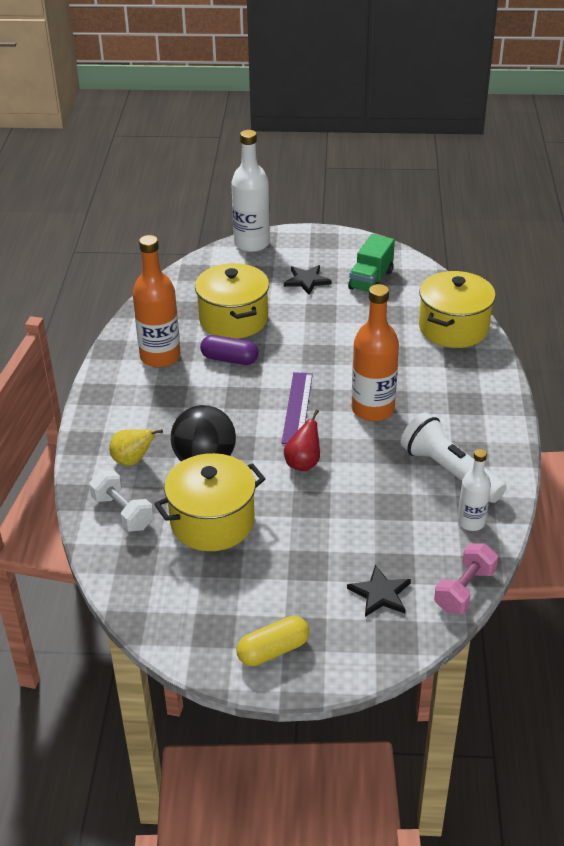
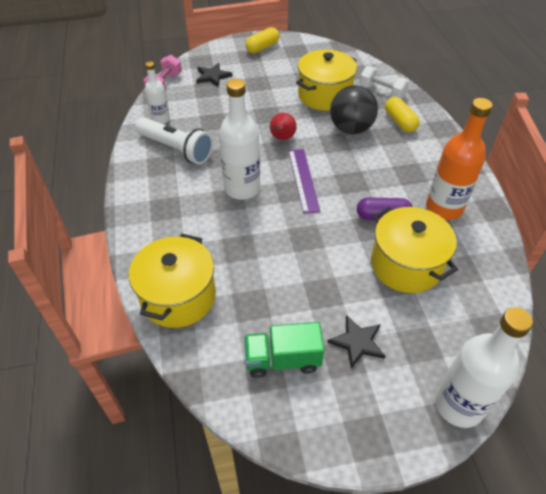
camera: 165 degrees right, 10 degrees up
yellow pear [109,429,163,466] -> yellow capsule [385,97,419,132]
green truck [348,234,395,293] -> green truck turned 105 degrees counterclockwise [244,322,325,378]
orange bottle [352,284,399,421] -> white bottle [219,79,260,200]

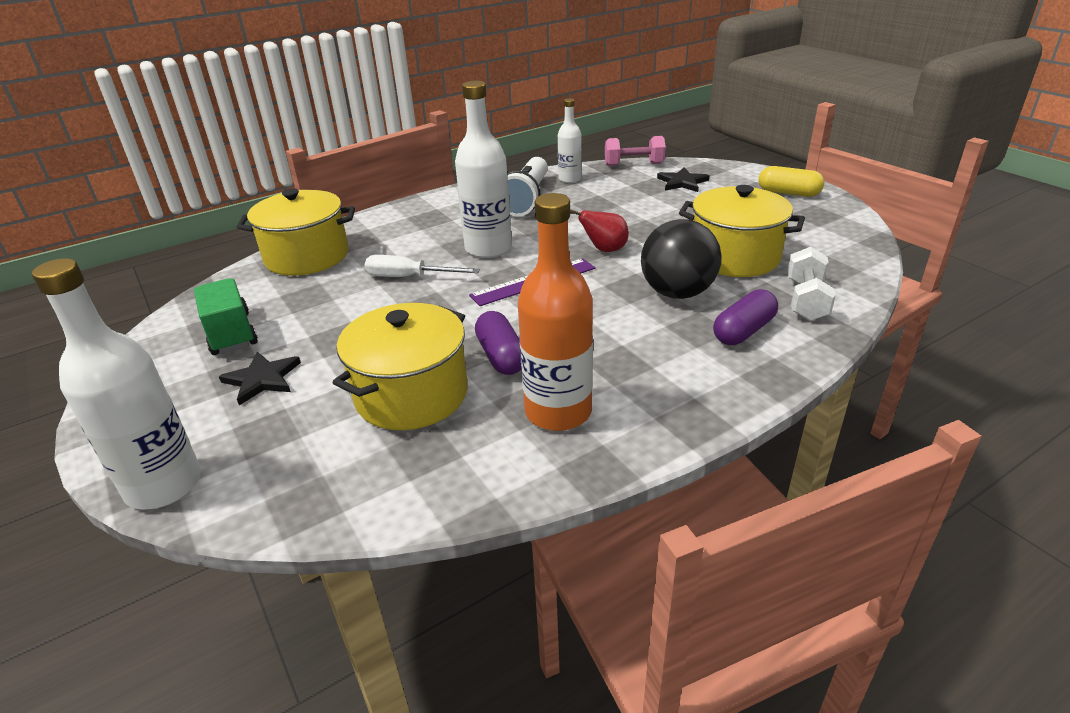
camera: 70 degrees right, 15 degrees down
yellow capsule [385,97,419,132] -> purple capsule [713,289,778,345]
none -> white screwdriver [365,255,480,277]

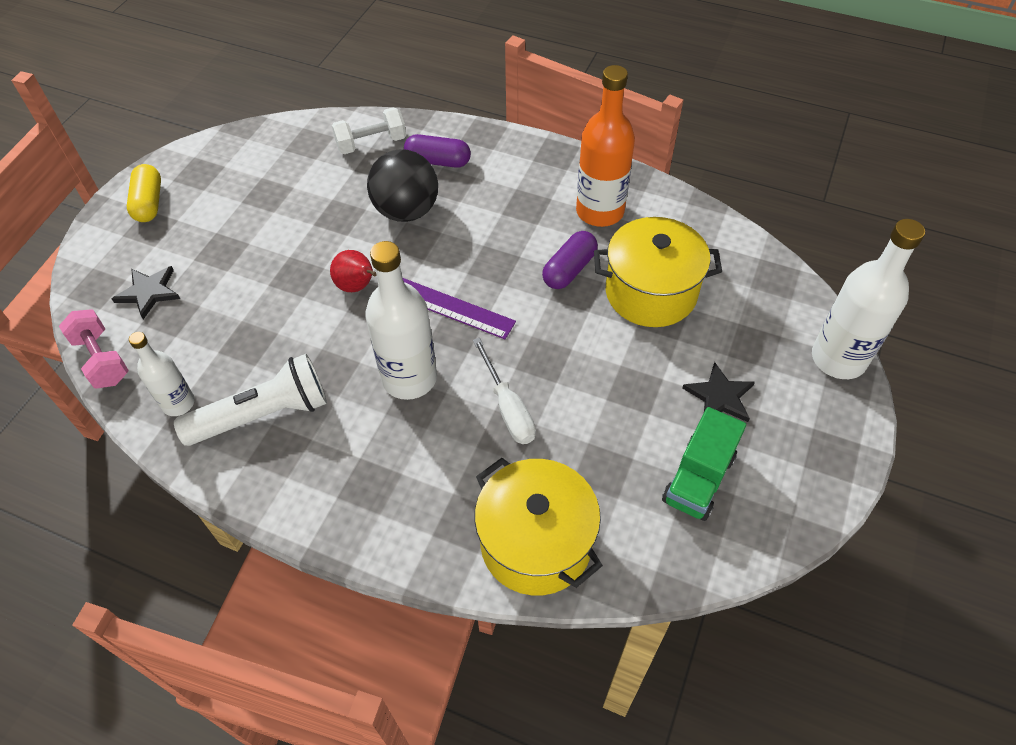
camera: 125 degrees left, 20 degrees up
yellow pot [679,185,805,277] -> none

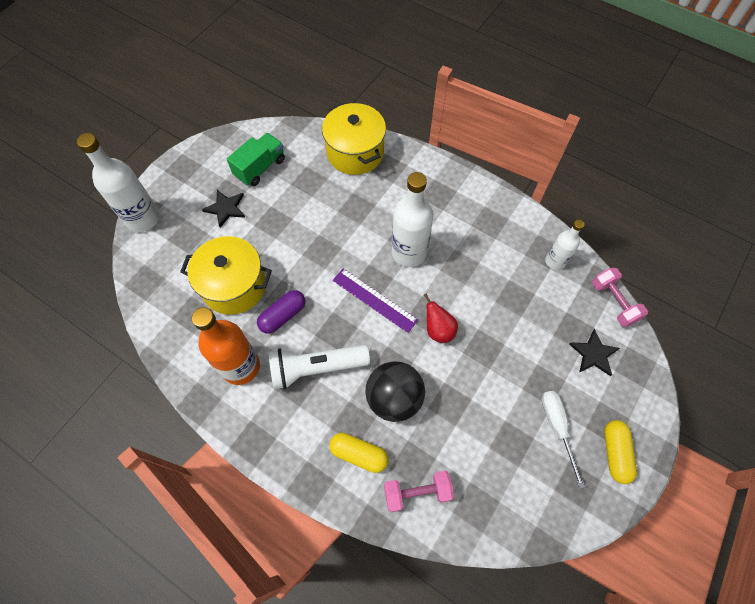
camera: 170 degrees left, 10 degrees up
white flashlight [174,354,327,446] -> white flashlight moved to [269,345,370,389]
white dumbbell [332,107,406,154] -> pink dumbbell [384,470,454,512]
purple capsule [404,134,471,168] -> yellow capsule [329,433,389,473]
white screwdriver [473,338,536,444] -> white screwdriver moved to [542,391,585,489]

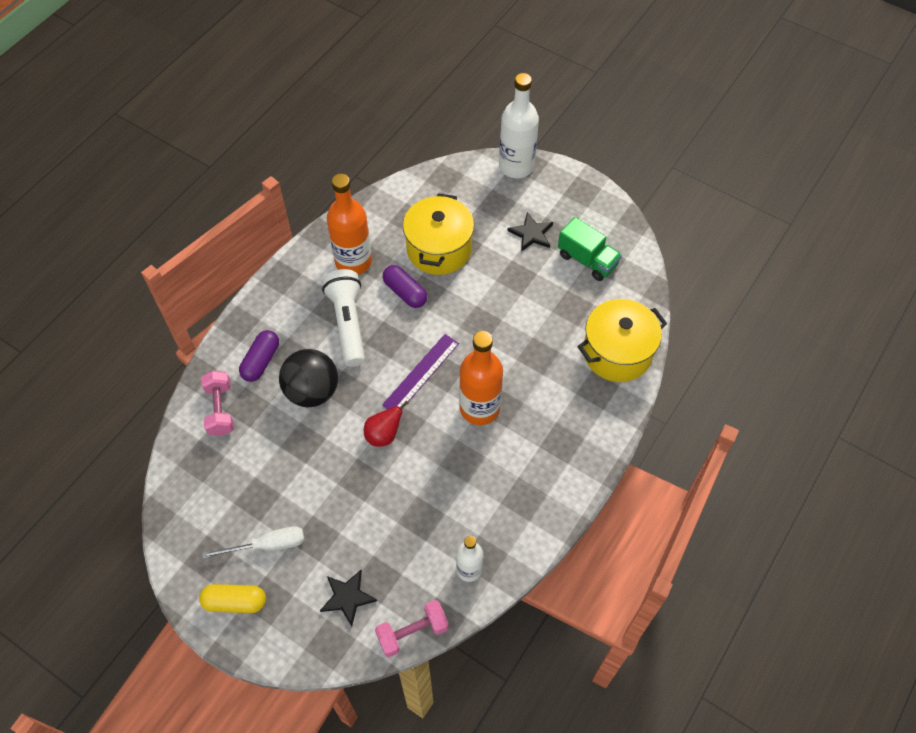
camera: 90 degrees right, 5 degrees down
yellow capsule [329,433,389,473] -> purple capsule [239,330,279,382]
white bottle [392,172,433,267] -> orange bottle [459,331,503,425]

